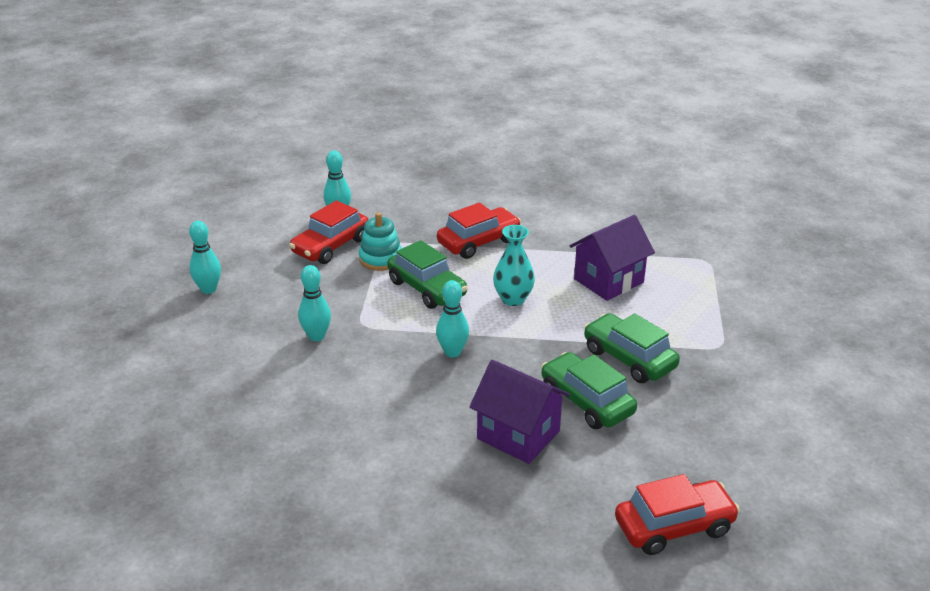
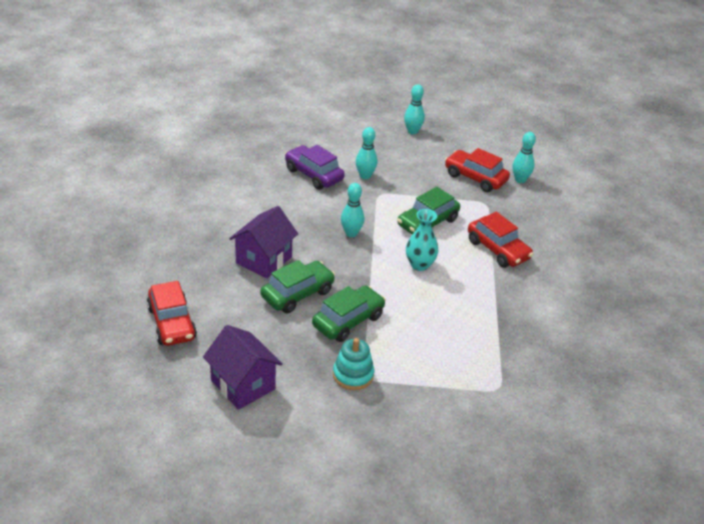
camera: 85 degrees right, 5 degrees up
turquoise stacking toy [359,212,402,271] -> turquoise stacking toy moved to [333,338,374,390]
purple house [570,215,655,301] -> purple house moved to [203,325,282,410]
none -> purple car [285,145,345,190]

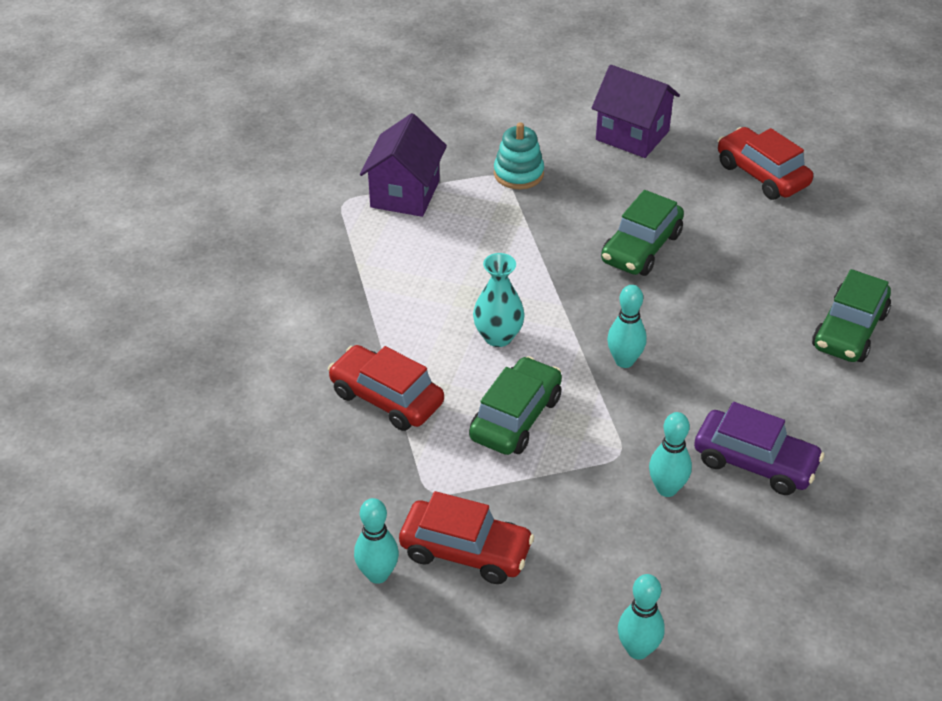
camera: 165 degrees right, 5 degrees up
purple house [229,206,298,279] -> purple house moved to [360,113,447,217]
green car [312,285,386,342] -> green car moved to [812,269,891,362]

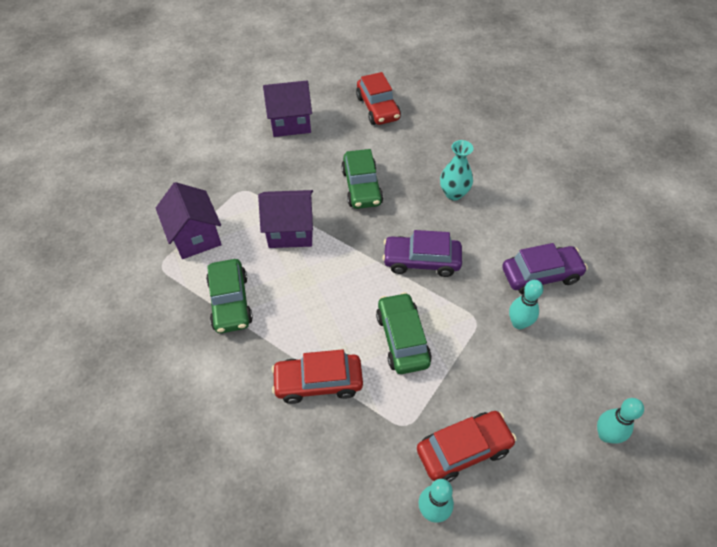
camera: 40 degrees left, 10 degrees up
turquoise vase [473,253,525,347] -> turquoise vase moved to [440,140,473,200]
turquoise stacking toy [494,122,544,189] -> none
turquoise bowling pin [607,285,647,368] -> purple car [382,230,462,277]
red car [718,127,813,200] -> red car turned 120 degrees counterclockwise [356,72,401,125]
green car [812,269,891,362] -> green car moved to [206,259,253,333]
none -> purple house [258,190,313,248]

